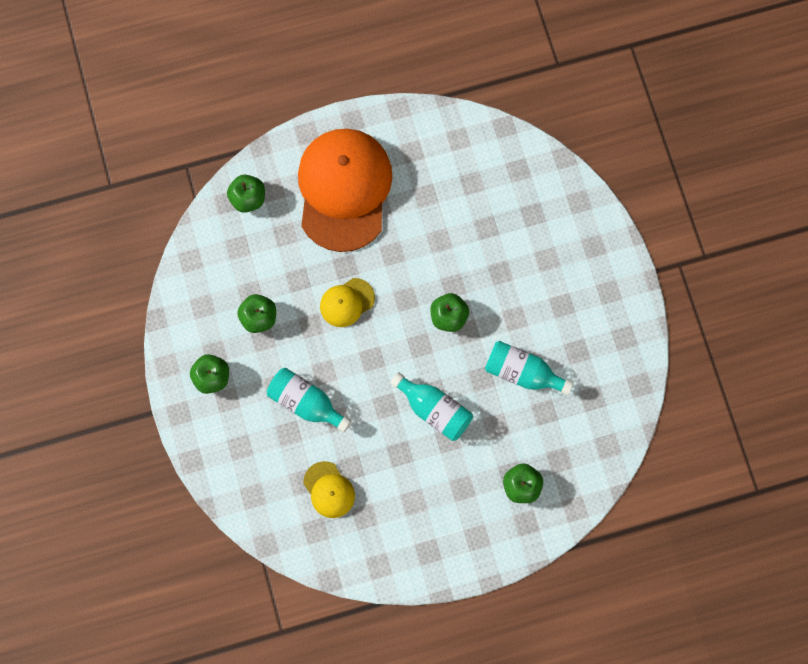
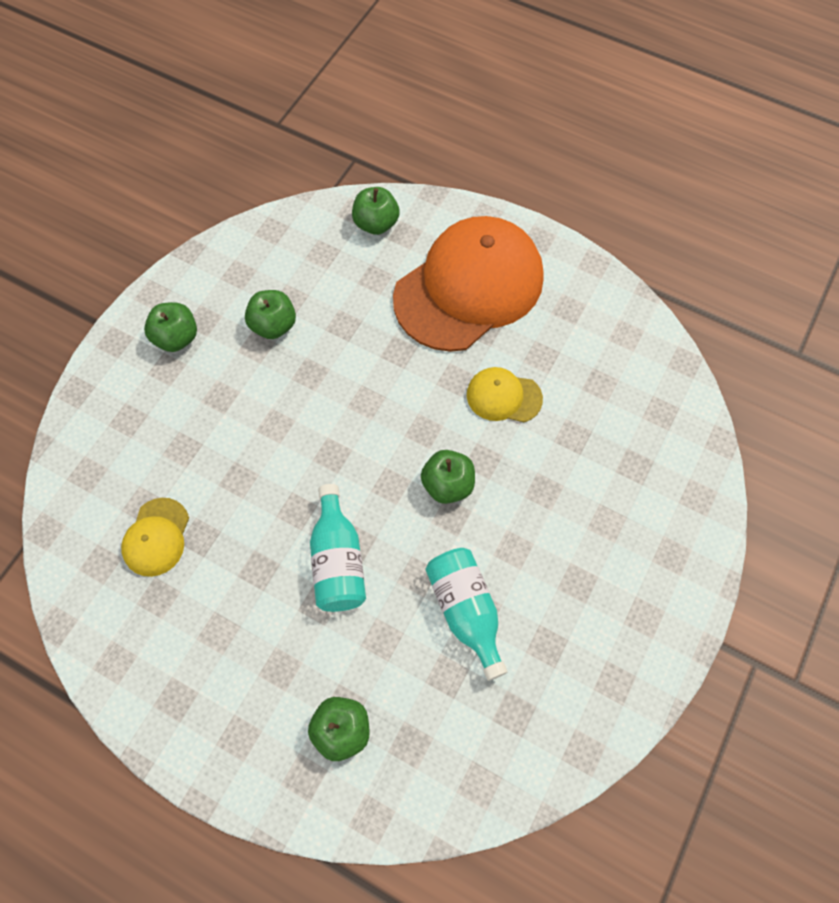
camera: 45 degrees right, 10 degrees down
turquoise bottle [267,368,351,433] -> none
yellow cap [320,278,375,327] -> yellow cap moved to [467,367,543,422]

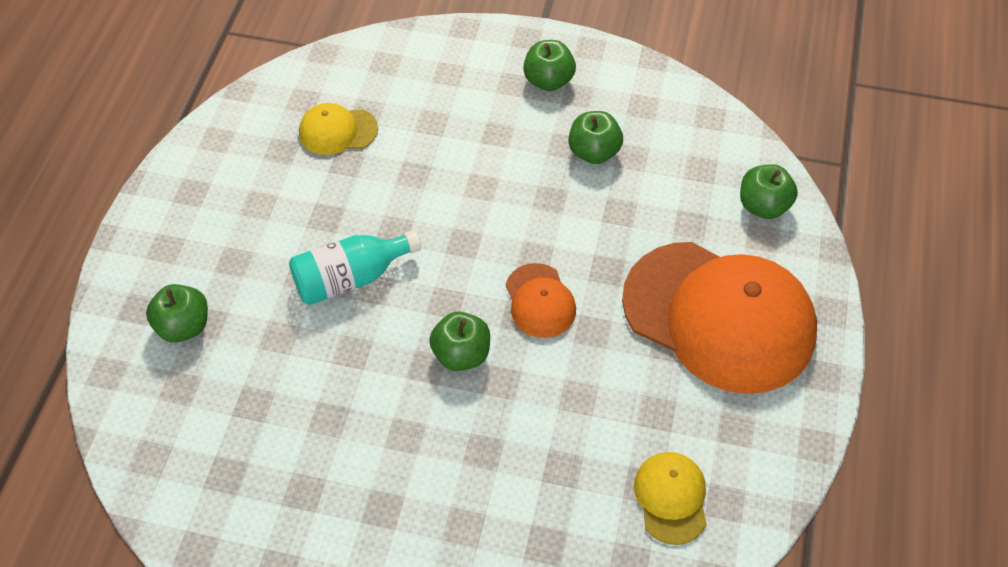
camera: 75 degrees right, 10 degrees down
turquoise bottle [426,548,508,681] -> none
yellow cap [467,367,543,422] -> yellow cap moved to [634,452,707,545]
none -> orange cap [506,263,576,338]

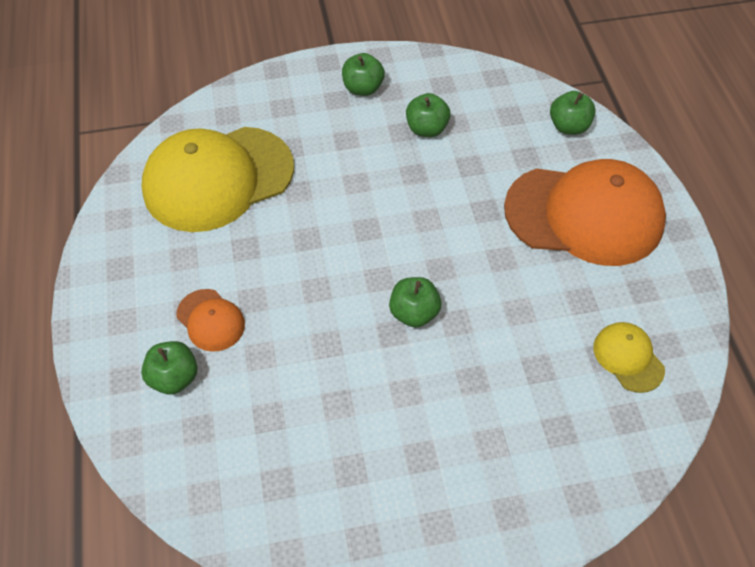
camera: 25 degrees left, 0 degrees up
turquoise bottle [289,230,421,305] -> none
yellow cap [299,103,378,155] -> yellow cap [141,127,294,232], size x2.25
orange cap [506,263,576,338] -> orange cap moved to [176,289,245,352]

